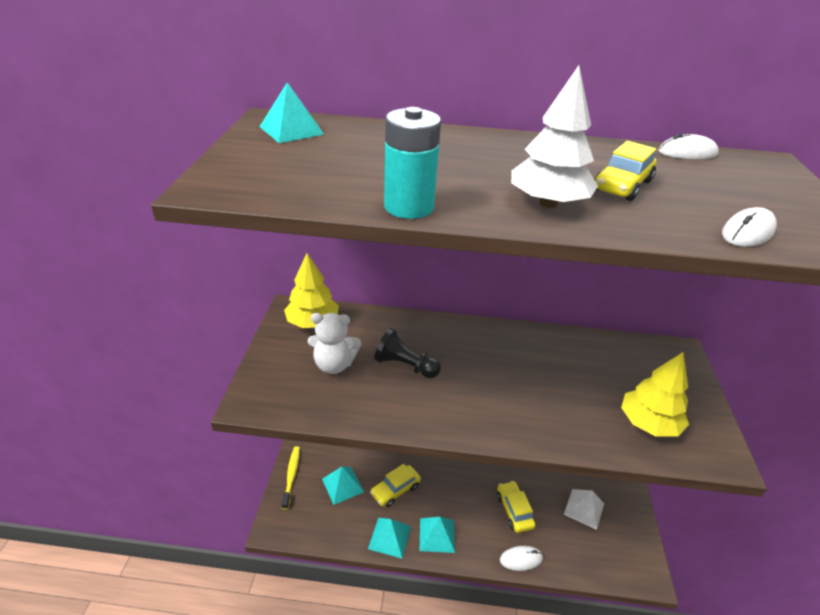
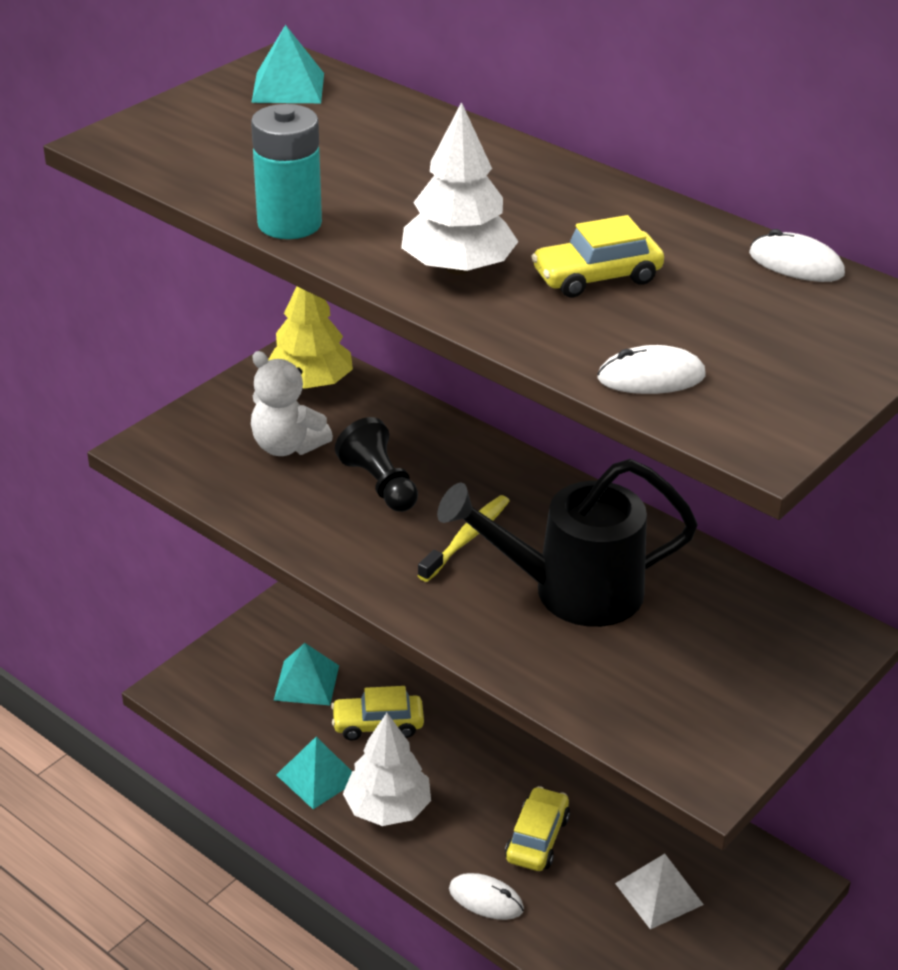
camera: 35 degrees right, 0 degrees up
yellow toothbrush [281,446,300,509] -> yellow toothbrush moved to [417,495,510,582]
turquoise pyramid [420,517,455,553] -> white tree [343,713,431,826]
yellow tree [621,352,689,437] -> none
none -> black watering can [437,459,698,627]

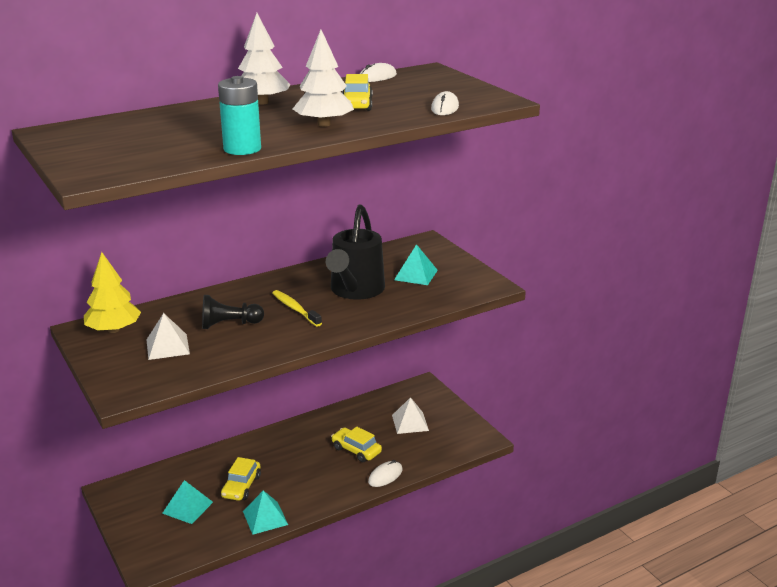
camera: 70 degrees left, 10 degrees down
turquoise pyramid [251,25,324,103] -> turquoise pyramid moved to [394,244,438,285]
white teddy bear [251,351,333,456] -> white pyramid [146,313,190,360]
white tree [343,713,431,826] -> white tree moved to [238,13,291,104]

